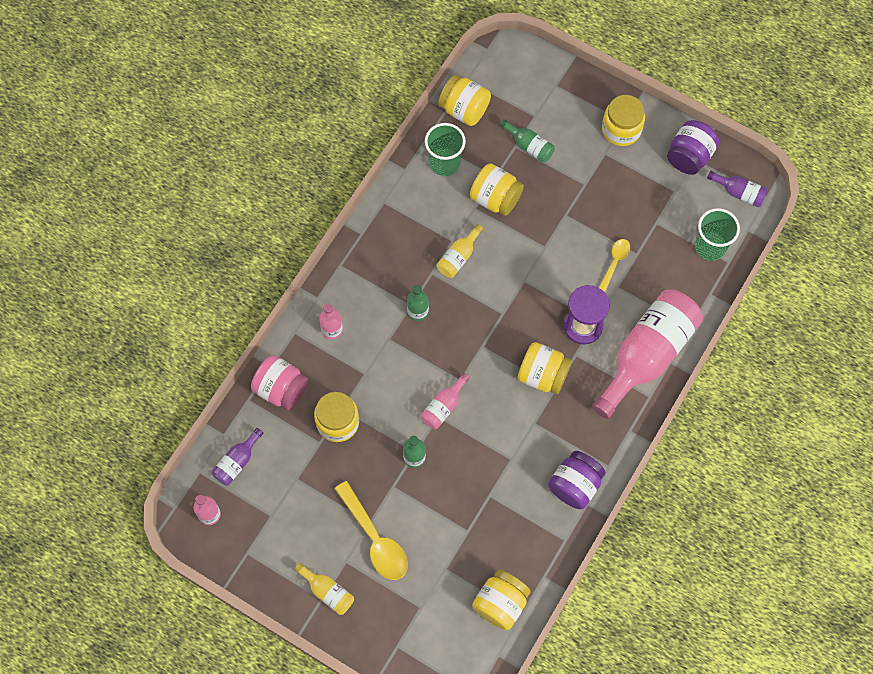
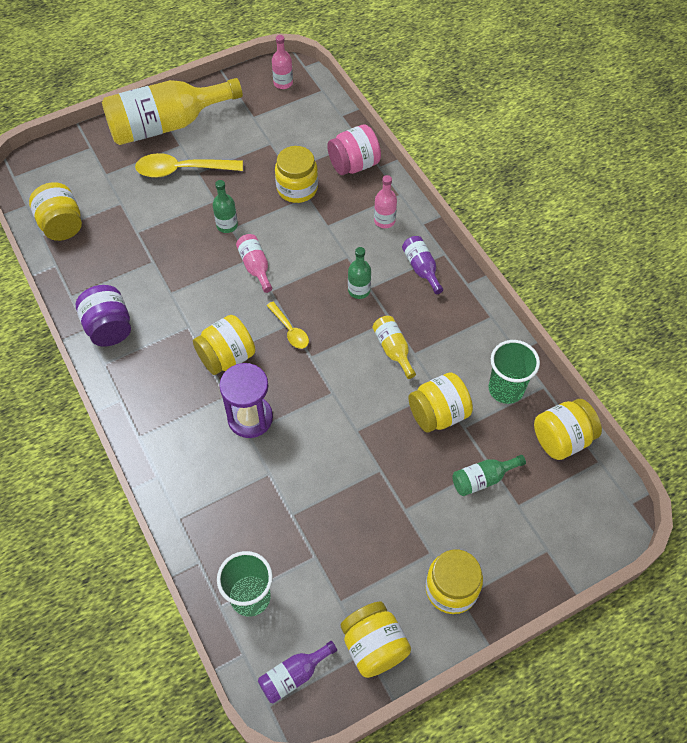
camera: 120 degrees right, 10 degrees down
purple bottle [212,428,263,486] -> purple bottle moved to [402,236,443,294]
yellow bottle [294,563,354,615] -> yellow bottle [102,78,243,145], size x2.29
pink bottle [592,289,703,419] -> none
yellow spoon [599,239,630,292] -> yellow spoon moved to [267,302,309,349]
purple jar [667,120,719,175] -> yellow jar [341,602,411,678]

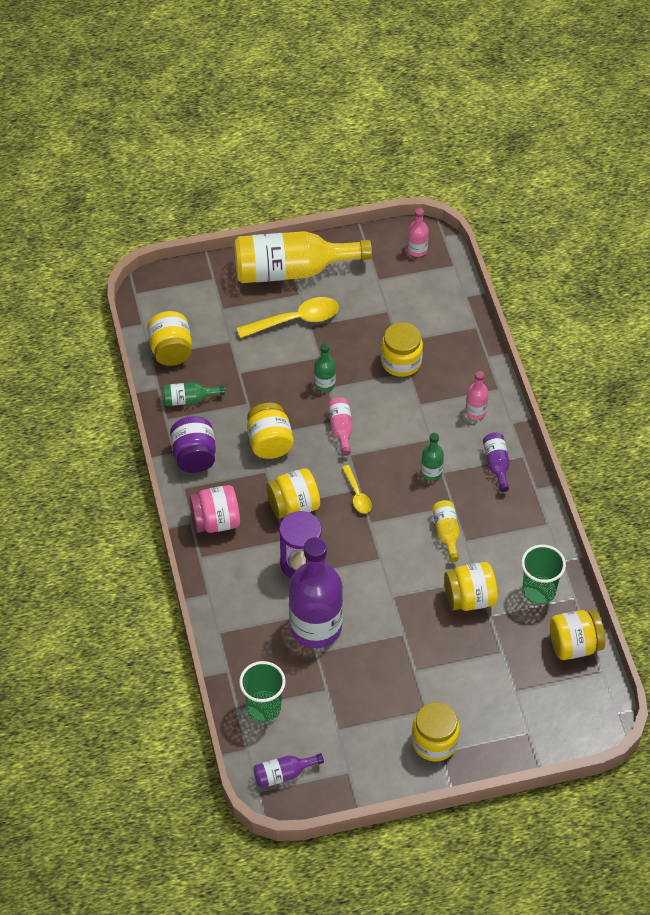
camera: 15 degrees right, 5 degrees down
yellow spoon [135,153,243,178] -> yellow spoon turned 150 degrees clockwise [236,297,339,338]
pink jar [327,125,381,175] -> pink jar moved to [189,485,240,533]
yellow jar [341,602,411,678] -> yellow jar moved to [247,403,294,459]
green bottle [452,455,526,496] -> green bottle moved to [162,382,225,406]
none -> purple bottle [289,537,343,648]

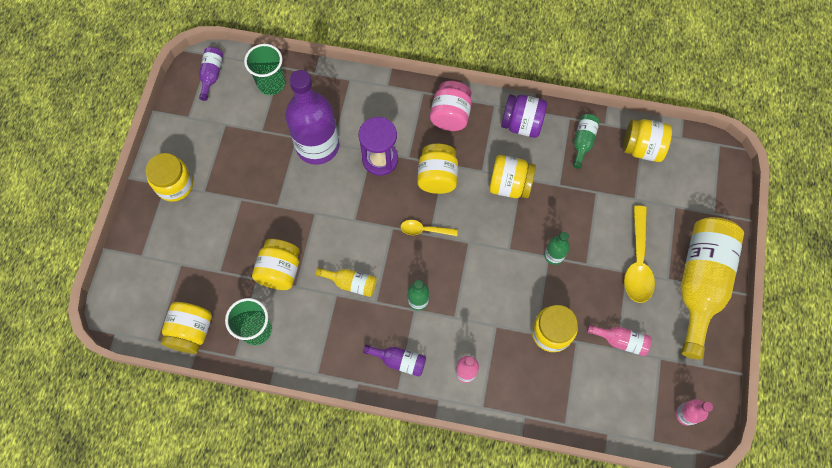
camera: 115 degrees right, 15 degrees up
pink bottle [328,397,353,456] -> pink bottle moved to [587,324,652,356]

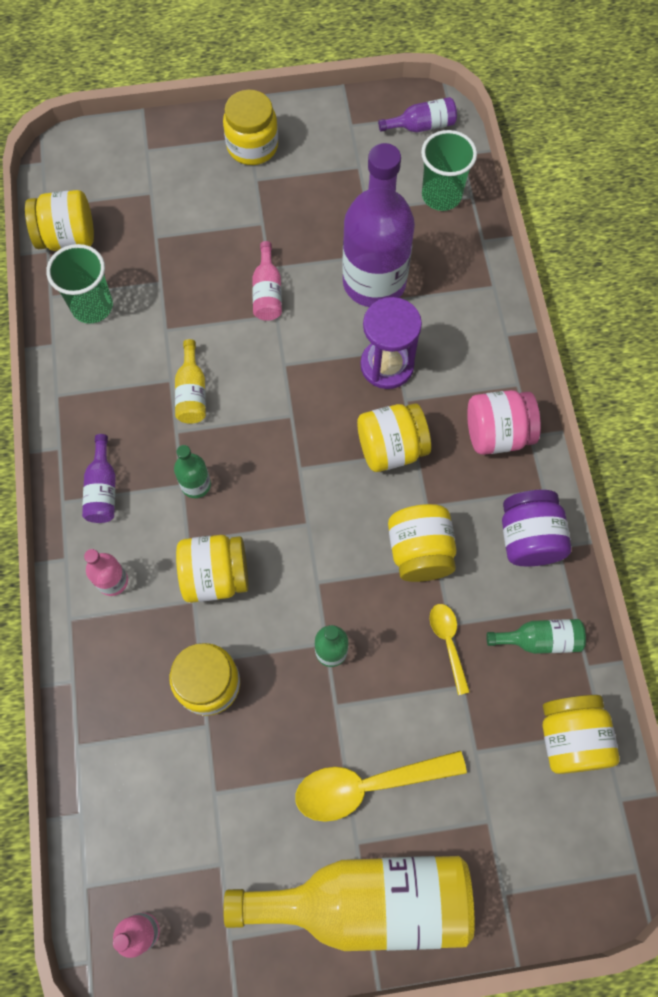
camera: 70 degrees right, 0 degrees up
yellow jar [252,239,300,290] -> yellow jar moved to [176,535,249,603]
yellow spoon [400,220,458,236] -> yellow spoon moved to [430,604,470,695]
pink bottle [587,324,652,356] -> pink bottle moved to [252,241,282,321]

